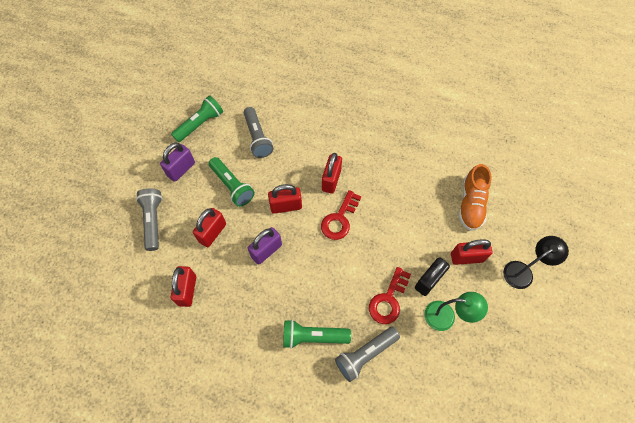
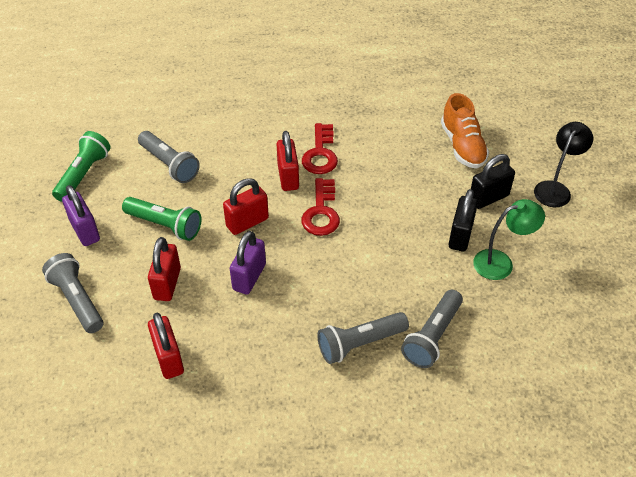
camera: 25 degrees left, 15 degrees down
purple padlock [160,143,195,182] -> purple padlock turned 45 degrees counterclockwise [62,185,100,246]
green flashlight [283,320,351,349] -> grey flashlight [317,312,409,364]
red key [369,267,411,324] -> red key moved to [302,123,338,174]
red padlock [451,239,493,265] -> black padlock [471,154,515,209]

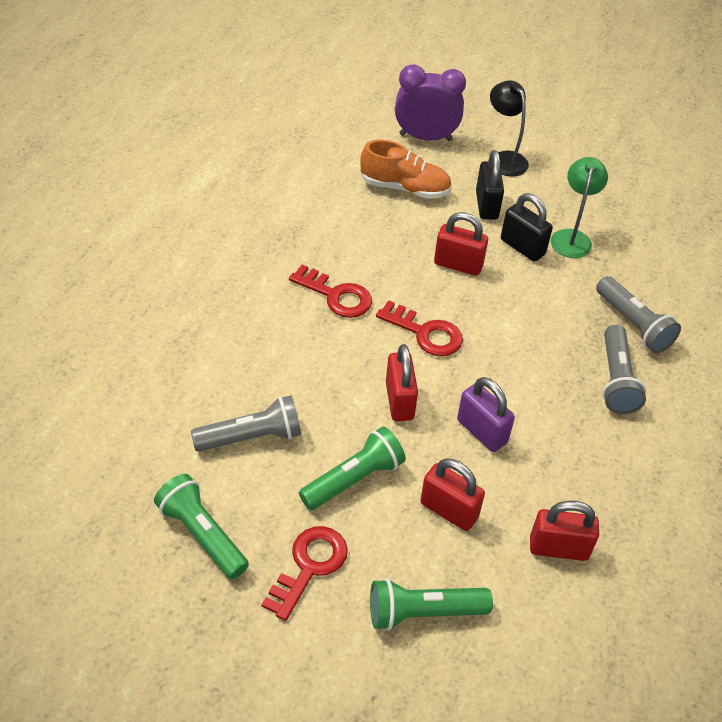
camera: 65 degrees left, 0 degrees up
grey flashlight [42,253,103,333] -> green flashlight [370,578,493,630]
purple padlock [62,185,100,246] -> red key [262,526,348,621]
red padlock [277,131,299,191] -> red padlock moved to [434,212,488,276]
none -> purple clock [395,64,466,141]

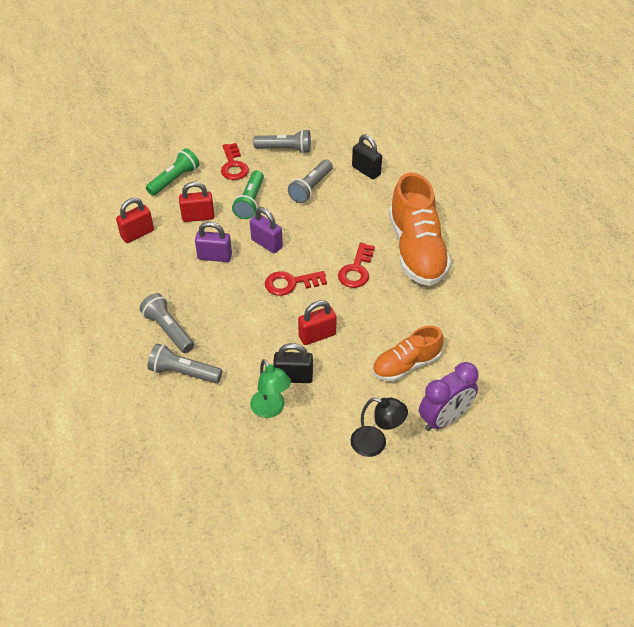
camera: 140 degrees right, 0 degrees up
green flashlight [154,474,249,579] -> grey flashlight [253,129,311,154]
red key [289,265,372,318] -> red key turned 60 degrees counterclockwise [338,243,375,288]
red padlock [386,344,418,421] -> purple padlock [250,207,283,253]
black padlock [476,150,504,219] -> black padlock moved to [352,134,382,179]
none -> orange shoe [389,173,451,286]

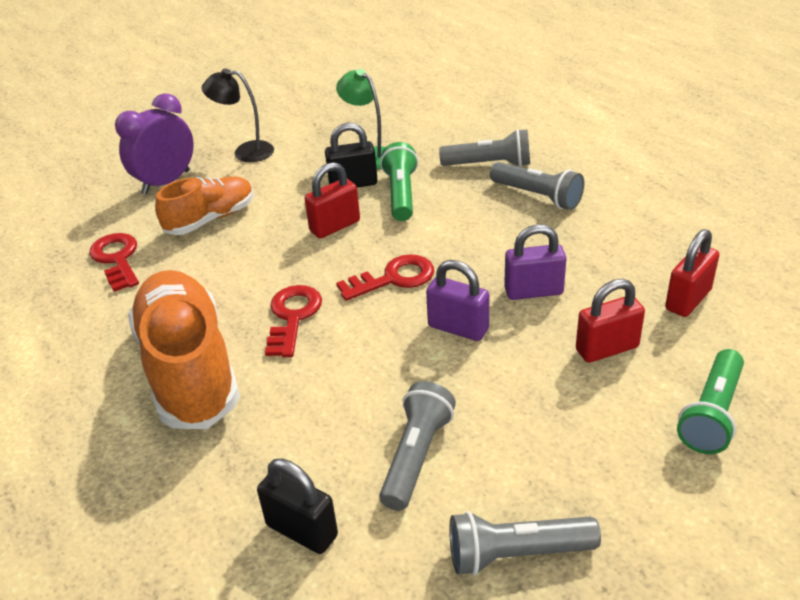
camera: 170 degrees right, 10 degrees down
red key [221,143,249,180] -> red key moved to [89,233,139,292]
green flashlight [232,170,264,219] -> green flashlight moved to [380,142,418,221]

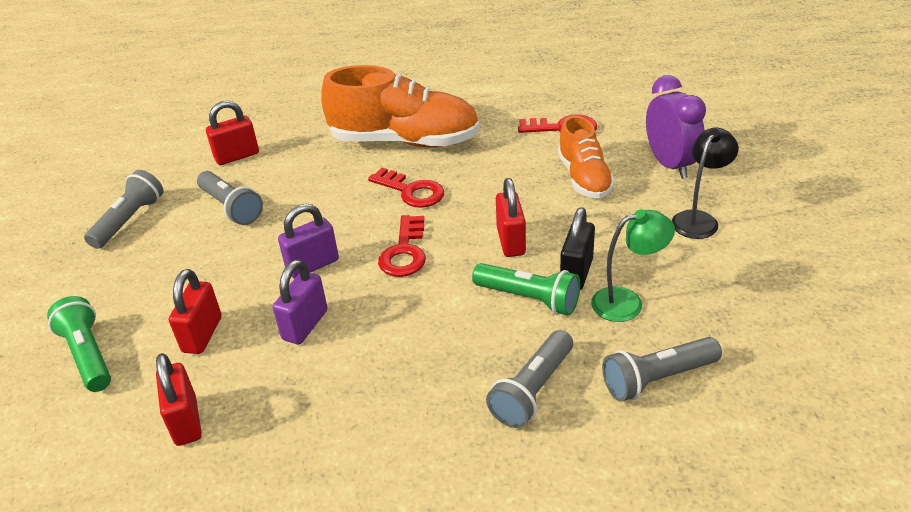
camera: 120 degrees right, 0 degrees up
black padlock [257,459,338,554] -> red padlock [206,101,259,165]
grey flashlight [490,162,584,210] -> grey flashlight moved to [602,337,722,401]

